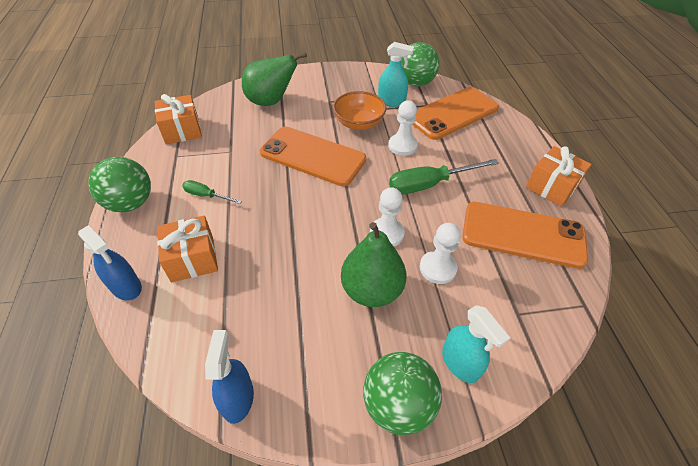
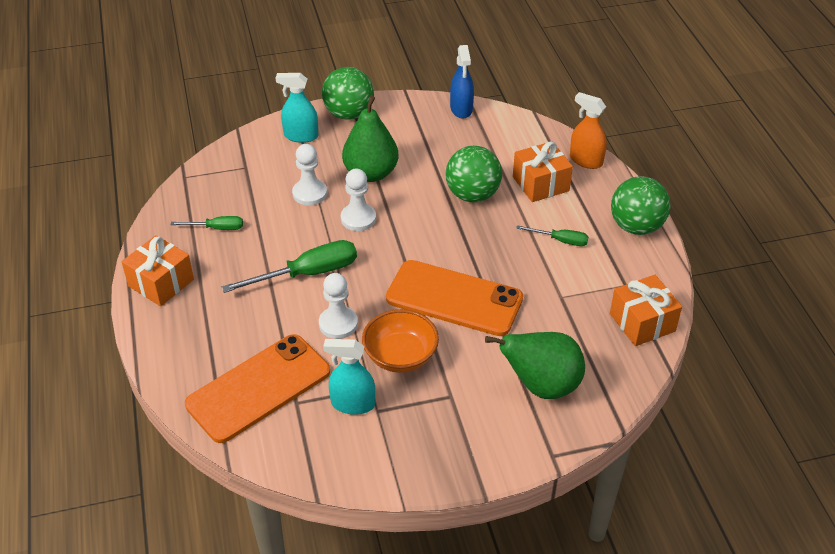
camera: 175 degrees right, 5 degrees down
blue spray bottle [78,225,142,300] -> orange spray bottle [570,92,607,169]
green ball [401,42,439,87] -> green ball moved to [446,146,502,202]
turquoise spray bottle [442,305,510,383] -> turquoise spray bottle turned 45 degrees counterclockwise [276,73,318,143]
orange phone [463,202,588,269] -> green screwdriver [171,216,243,230]

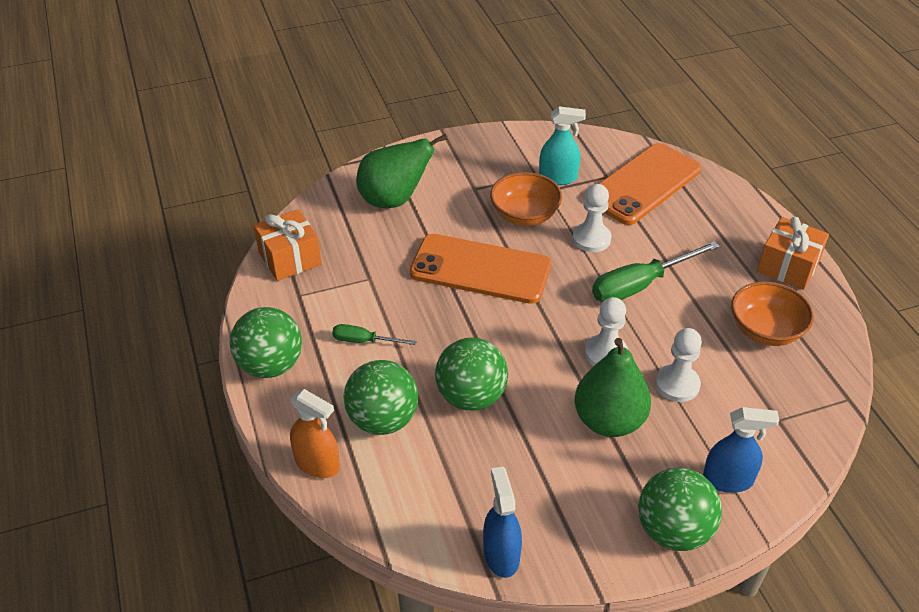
camera: 175 degrees right, 0 degrees up
green screwdriver [171,216,243,230] -> orange bowl [731,282,814,346]
turquoise spray bottle [276,73,318,143] -> blue spray bottle [703,407,779,493]
orange gift [513,141,573,202] -> green ball [343,360,418,435]

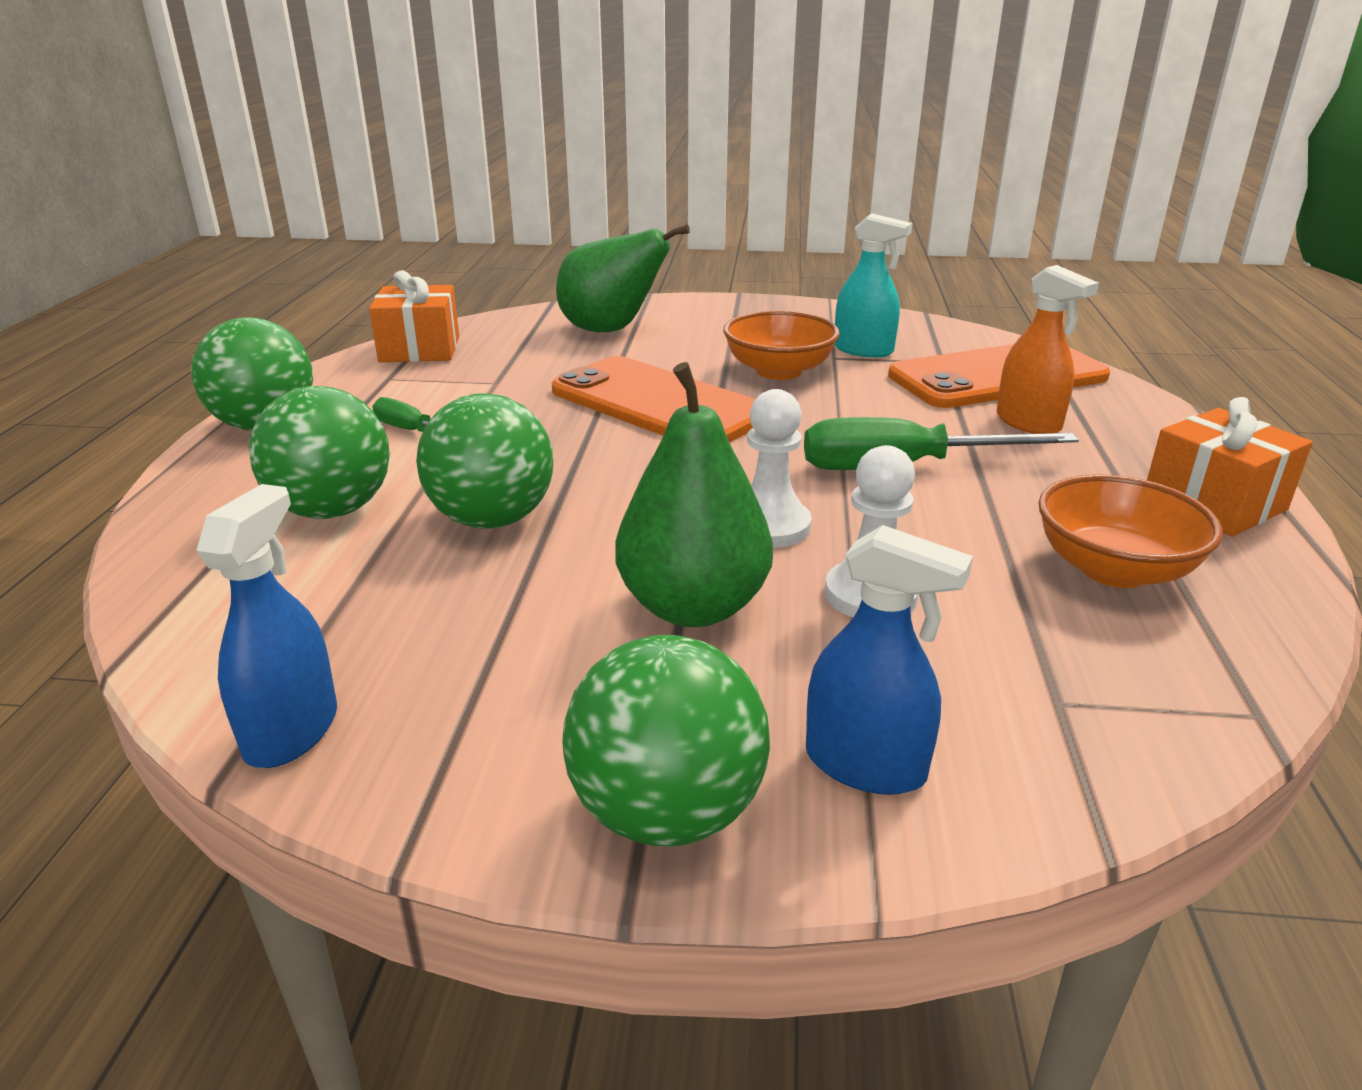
camera: 25 degrees right, 15 degrees down
orange spray bottle [290,389,340,478] -> orange spray bottle moved to [997,265,1099,434]
white pawn [572,184,612,252] -> none

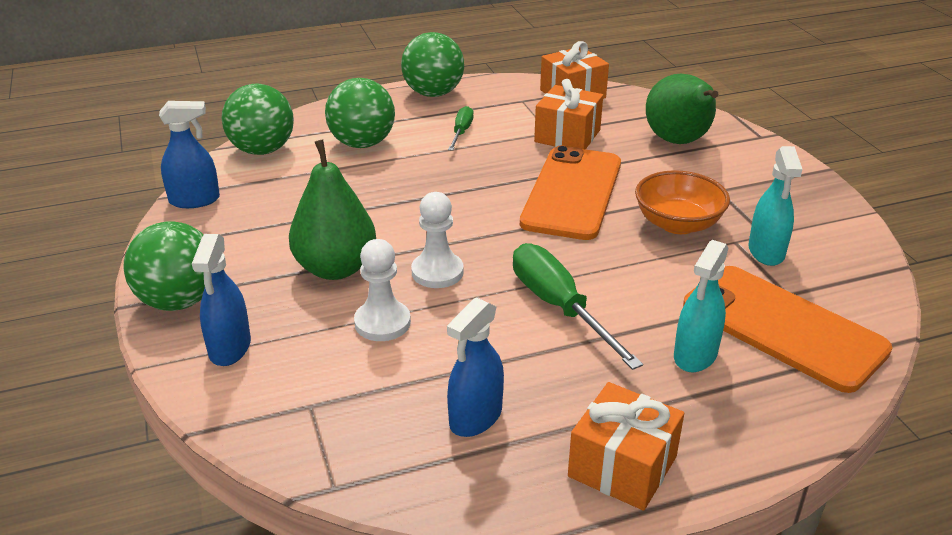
camera: 65 degrees right, 5 degrees up
green ball [416,393,553,529] -> green ball moved to [222,84,294,155]
orange spray bottle [997,265,1099,434] -> turquoise spray bottle [674,240,728,372]
orange bowl [1038,475,1223,588] -> blue spray bottle [447,297,504,437]
none -> orange gift [534,79,603,149]

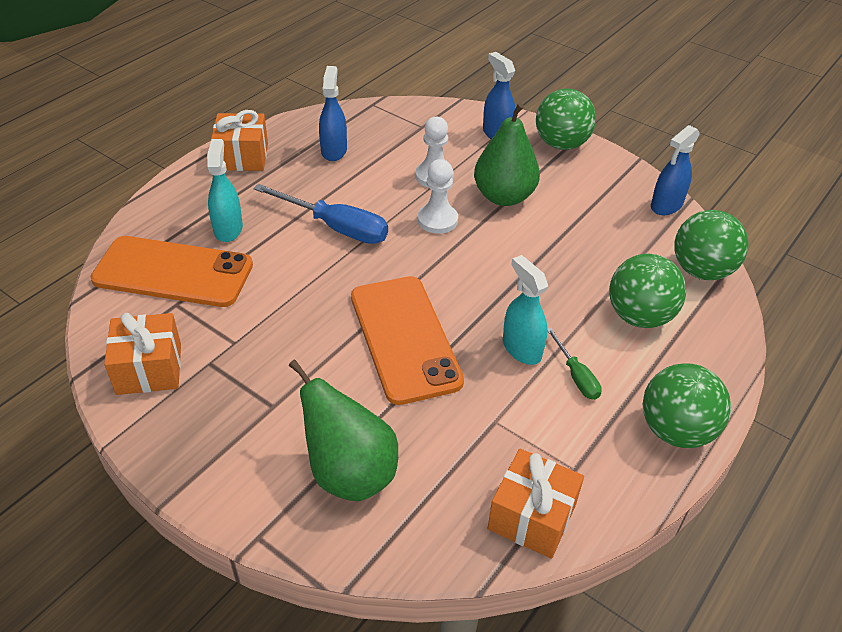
camera: 145 degrees right, 10 degrees up
green screwdriver [513,243,643,370] -> blue screwdriver [253,184,388,244]
orange gift [534,79,603,149] -> orange gift moved to [104,313,181,395]
orange bowl [635,170,730,234] -> none
turquoise spray bottle [748,146,803,266] -> turquoise spray bottle moved to [503,255,548,365]

